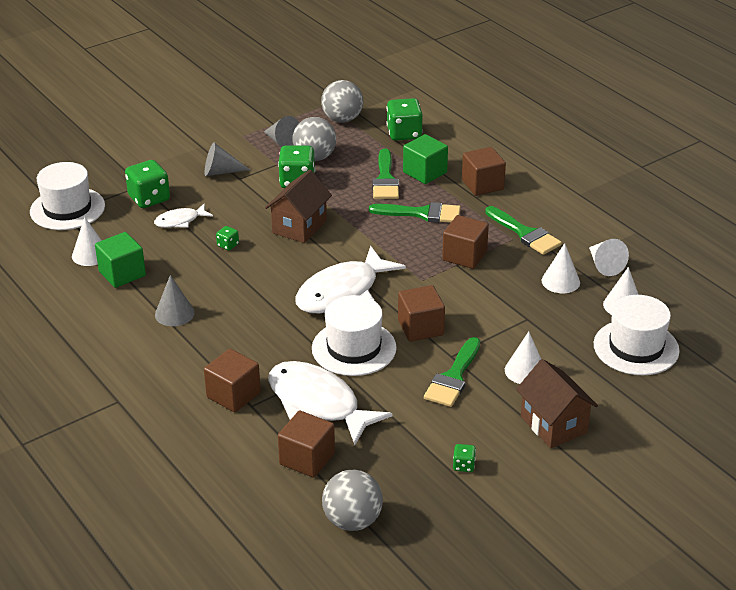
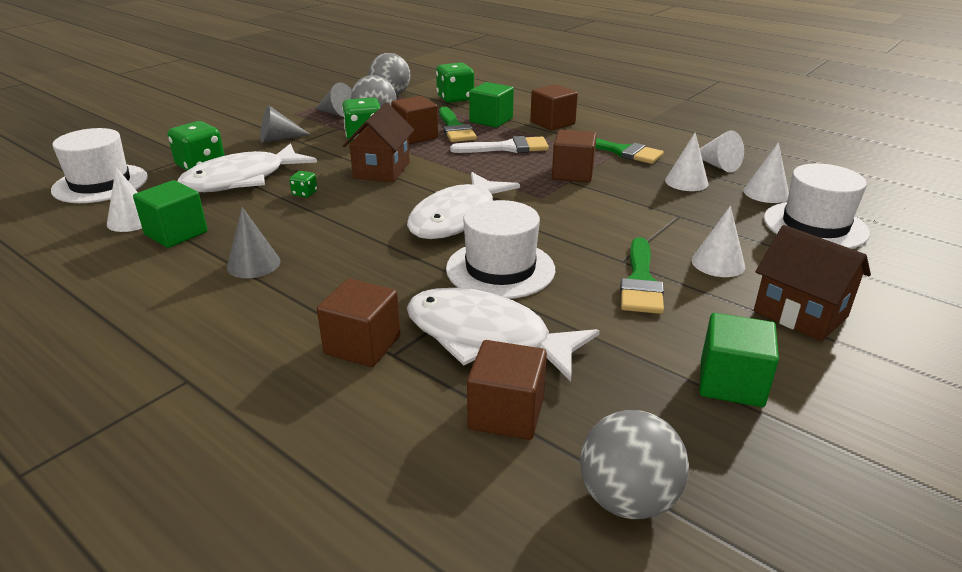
camera: 15 degrees left, 5 degrees down
white fish [154,203,213,228] -> white fish [177,143,317,192], size x1.99
green brush [369,202,461,223] -> white brush [450,136,549,153]
brown cube [398,285,445,342] -> brown cube moved to [391,96,438,144]
green dice [453,444,476,472] -> green cube [699,313,779,407]

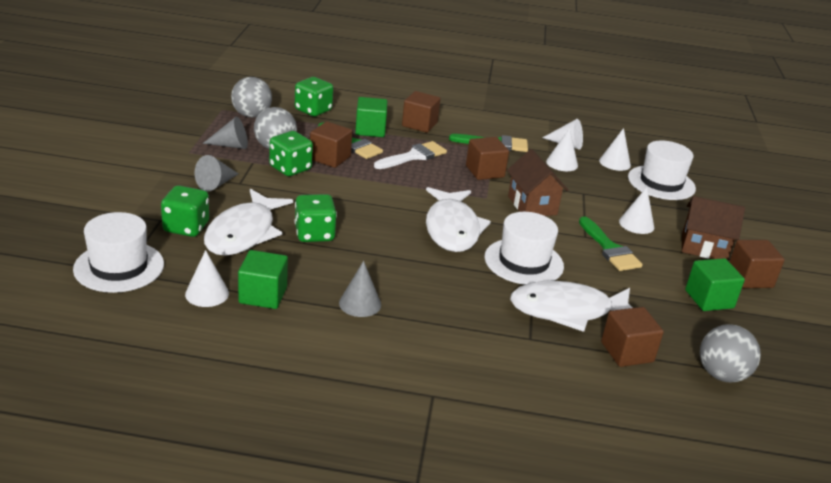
camera: 35 degrees left, 0 degrees up
green dice [289,171,317,198] -> green dice [295,194,337,242], size x2.08
brown cube [317,279,400,367] -> brown cube moved to [729,240,785,288]
brown house [343,103,414,182] -> brown house moved to [507,149,569,216]

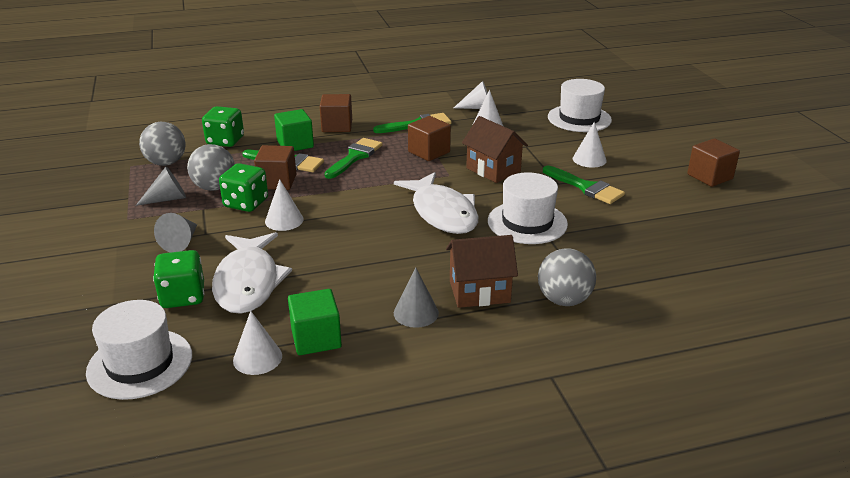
camera: 20 degrees left, 0 degrees up
green dice [295,194,337,242] -> none
white brush [374,141,447,169] -> green brush [324,138,383,179]
white fish [510,281,633,332] -> none
white cone [599,128,631,171] -> white cone moved to [265,179,304,231]
brown cube [601,307,664,367] -> none
brown house [682,196,745,260] -> brown house moved to [446,235,518,308]
green cube [685,258,745,311] -> none
grey ball [700,325,761,382] -> grey ball moved to [538,248,596,306]

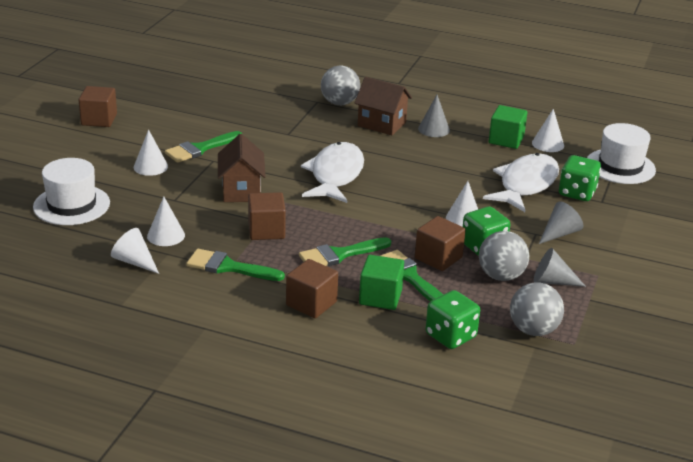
camera: 145 degrees left, 0 degrees up
white hat [488,172,568,244] -> none
green brush [543,166,625,204] -> green brush turned 120 degrees counterclockwise [165,131,242,163]

